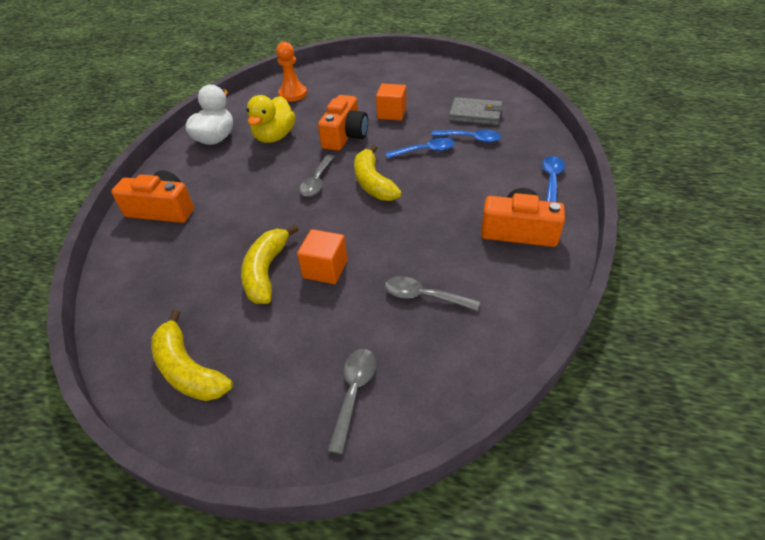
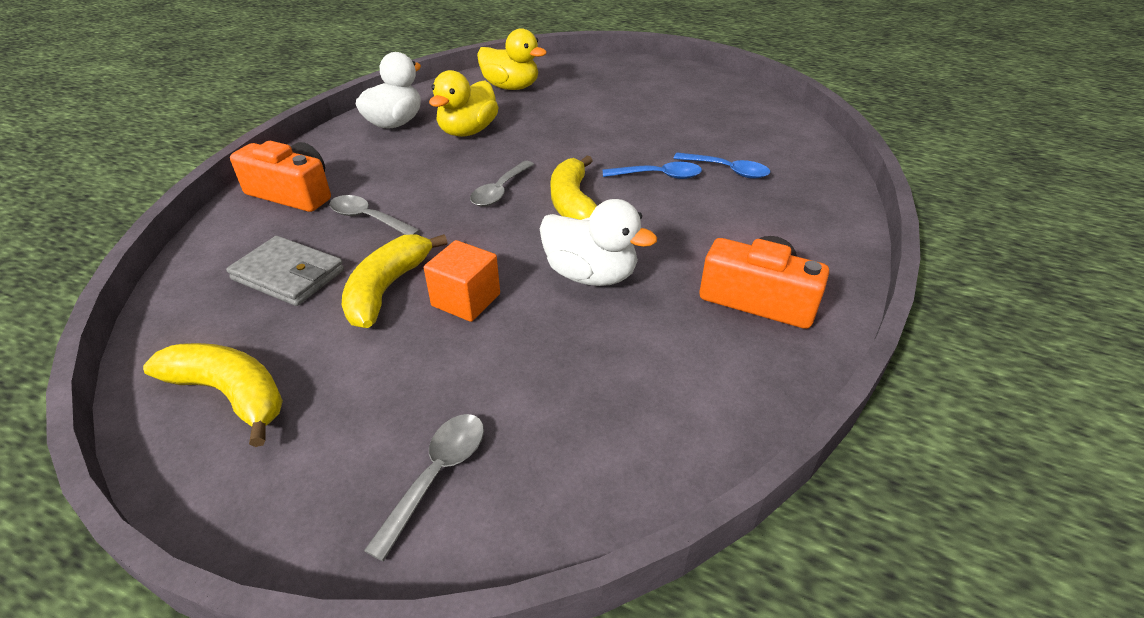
camera: 10 degrees right, 5 degrees down
yellow banana [151,310,233,401] -> yellow banana turned 150 degrees clockwise [143,343,283,447]
orange pawn [276,42,307,102] -> yellow duck [477,28,547,90]
orange camera [318,95,368,151] -> none
orange cube [376,84,407,121] -> none
grey spoon [385,276,480,311] -> grey spoon moved to [329,195,421,235]
grey wallet [449,97,503,125] -> grey wallet moved to [226,236,344,306]
blue spoon [542,156,565,202] -> none
none -> white duck [540,199,657,286]

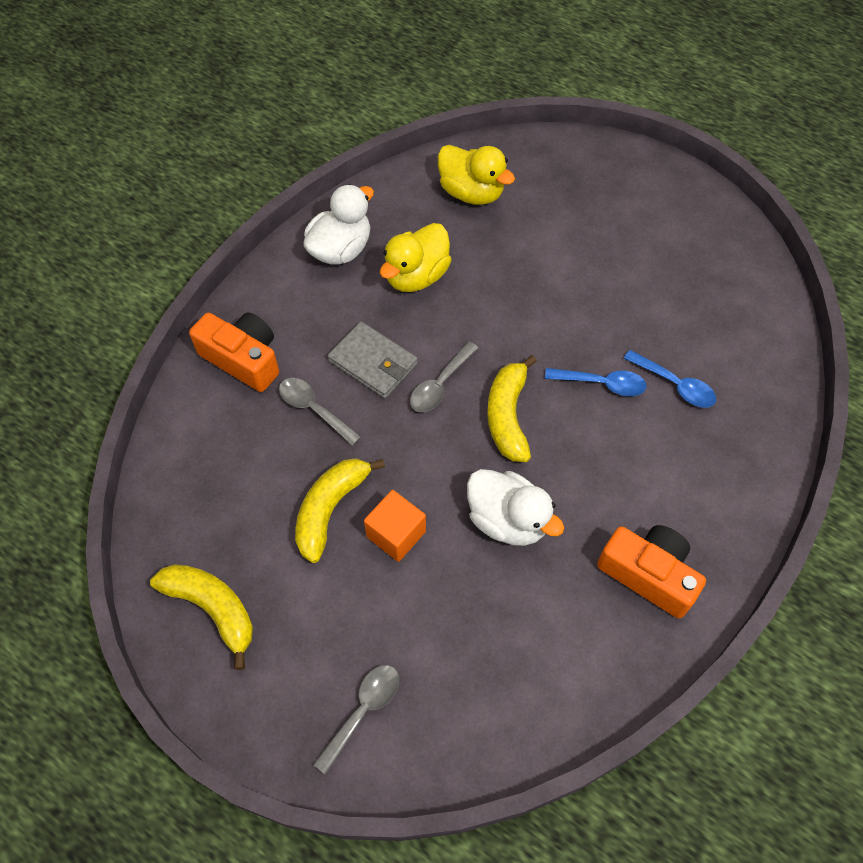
camera: 10 degrees right, 20 degrees up
grey wallet [226,236,344,306] -> grey wallet moved to [328,322,418,399]

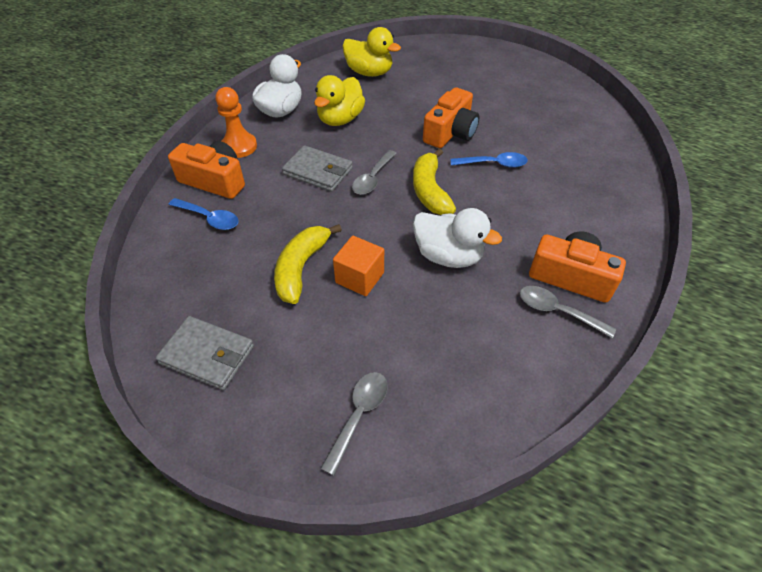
camera: 10 degrees left, 10 degrees down
yellow banana [150,564,253,670] -> grey wallet [156,316,254,390]
grey spoon [279,378,361,446] -> grey spoon moved to [520,286,616,338]
blue spoon [624,350,716,408] -> blue spoon moved to [168,198,239,230]
none -> orange pawn [216,87,257,158]
none -> orange camera [423,88,479,148]

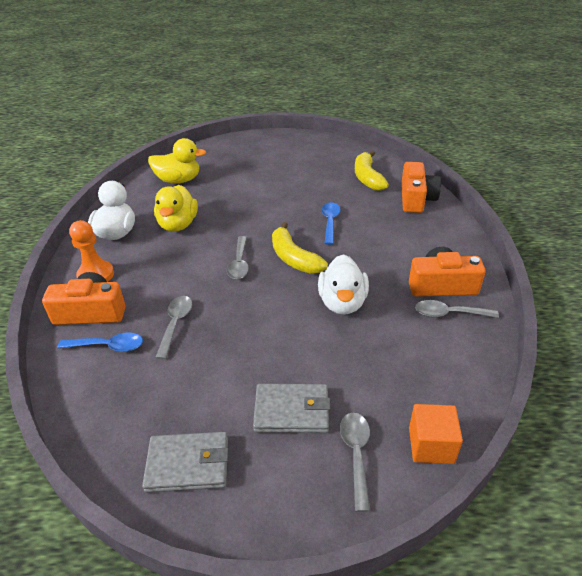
camera: 25 degrees left, 10 degrees down
yellow banana [274,224,342,304] -> yellow banana moved to [355,150,389,191]
grey wallet [282,145,353,192] -> grey wallet moved to [253,384,331,433]
orange cube [333,236,384,296] -> orange cube moved to [409,404,463,464]
white duck [413,208,502,268] -> white duck turned 90 degrees clockwise [318,254,369,315]
orange camera [423,88,479,148] -> orange camera moved to [401,162,441,213]
blue spoon [450,152,528,168] -> blue spoon turned 60 degrees counterclockwise [321,202,341,245]
none -> grey spoon [155,296,192,359]

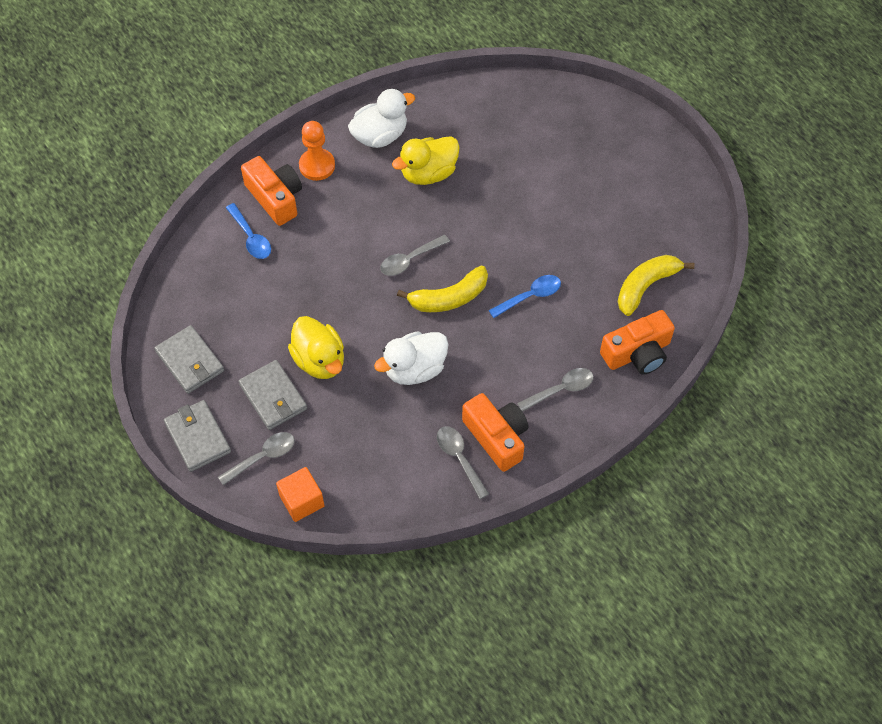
camera: 55 degrees right, 20 degrees up
yellow duck [148,138,206,184] -> yellow duck moved to [288,316,344,379]
grey spoon [155,296,192,359] -> grey spoon moved to [517,368,594,412]
yellow banana [272,222,328,274] -> yellow banana turned 135 degrees counterclockwise [397,266,488,312]
none -> grey wallet [164,400,231,472]

